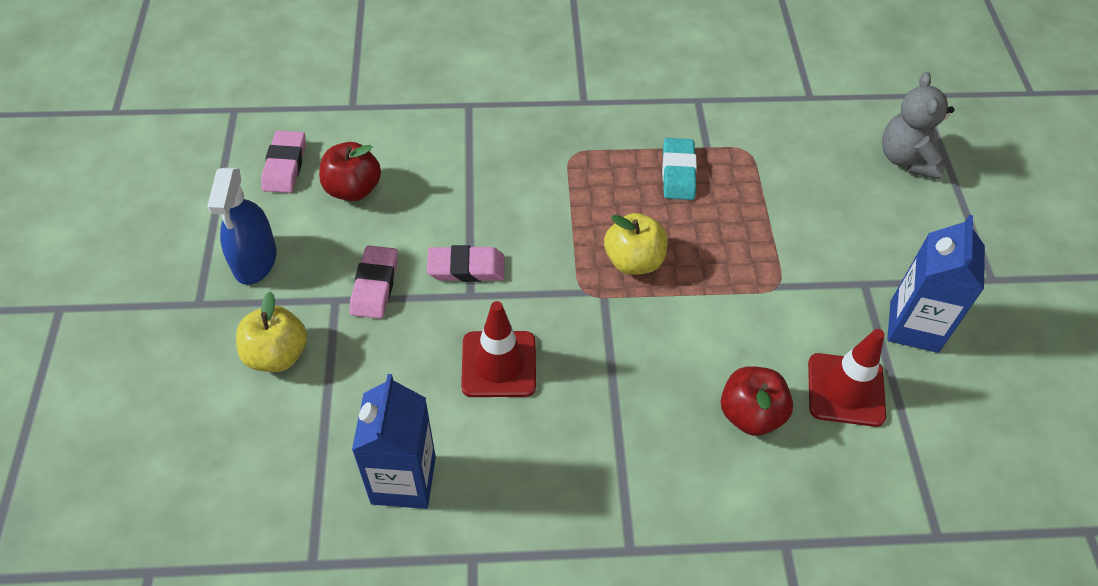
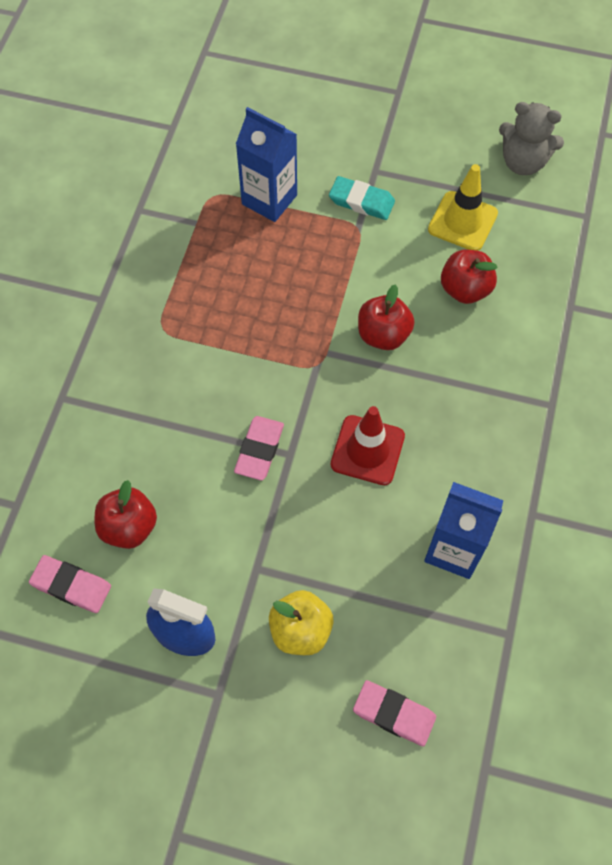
camera: 70 degrees left, 10 degrees up
pink eraser [350,245,398,319] -> pink eraser moved to [353,680,436,747]
yellow apple [604,213,668,275] -> none
turquoise eraser [662,138,697,200] -> turquoise eraser moved to [329,176,395,220]
red traffic cone [808,329,886,427] -> yellow traffic cone [428,164,498,251]
grey teddy bear [882,72,955,180] -> grey teddy bear moved to [499,102,564,175]
blue carton [887,215,985,353] -> blue carton moved to [236,107,297,222]
none -> red apple [358,285,415,350]

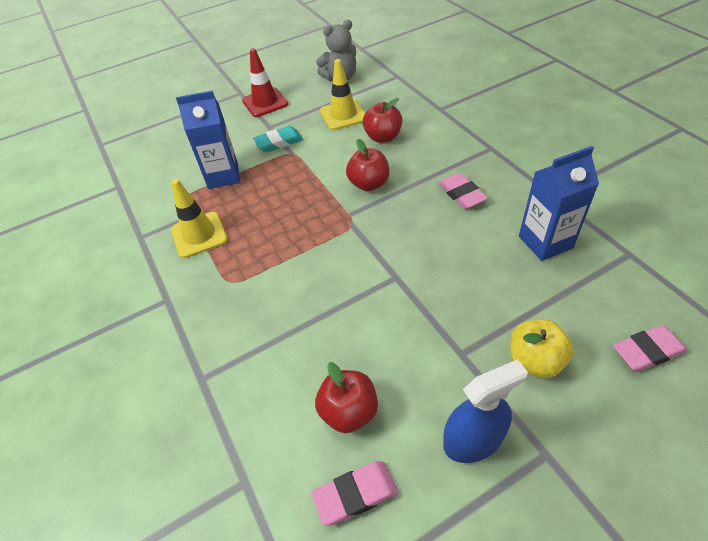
camera: 40 degrees left, 15 degrees down
pink eraser [234,416,284,480] -> pink eraser moved to [438,173,488,209]
red traffic cone [331,406,405,485] -> red traffic cone moved to [242,48,288,117]
none -> yellow traffic cone [171,179,228,258]

